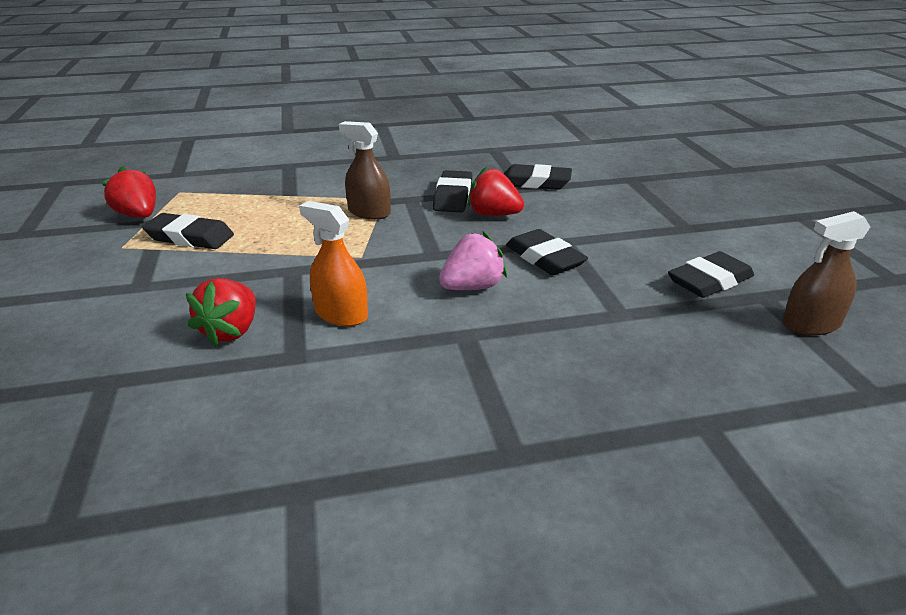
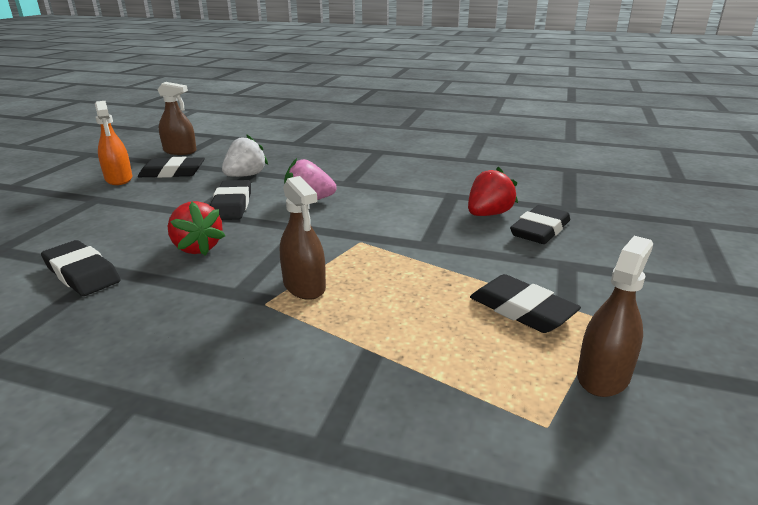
camera: 150 degrees left, 5 degrees down
red strawberry [102,166,156,218] -> brown spray bottle [577,236,653,397]
orange spray bottle [299,201,368,326] -> orange spray bottle moved to [95,101,132,185]
black eraser [433,170,472,212] -> black eraser moved to [510,205,570,244]
none -> white strawberry [222,135,268,177]

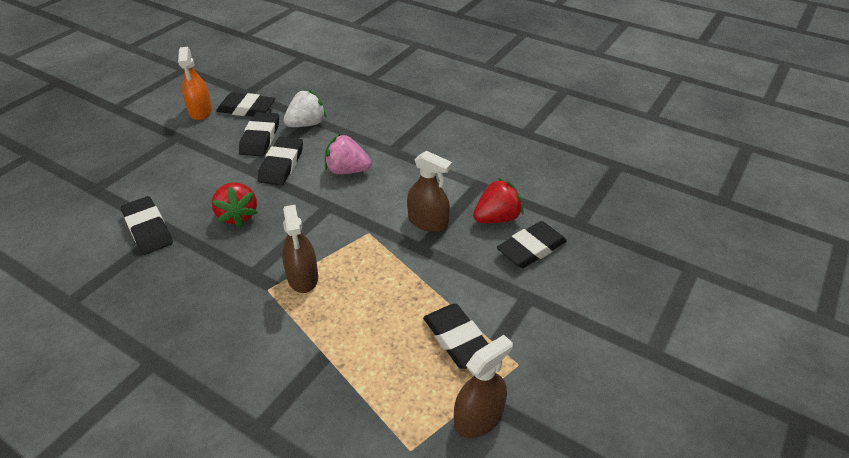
camera: 15 degrees right, 15 degrees up
brown spray bottle [157,82,197,155] -> brown spray bottle moved to [407,151,452,232]
none -> black eraser [239,112,279,156]

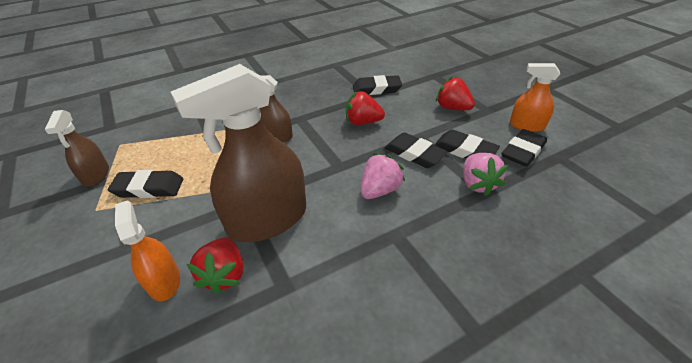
camera: 120 degrees right, 0 degrees up
white strawberry [283,89,327,127] -> pink strawberry [463,153,508,196]
brown spray bottle [407,151,452,232] -> brown spray bottle [171,64,306,242], size x1.92
black eraser [497,221,567,268] -> orange spray bottle [115,200,180,301]
none -> red strawberry [436,76,475,110]

